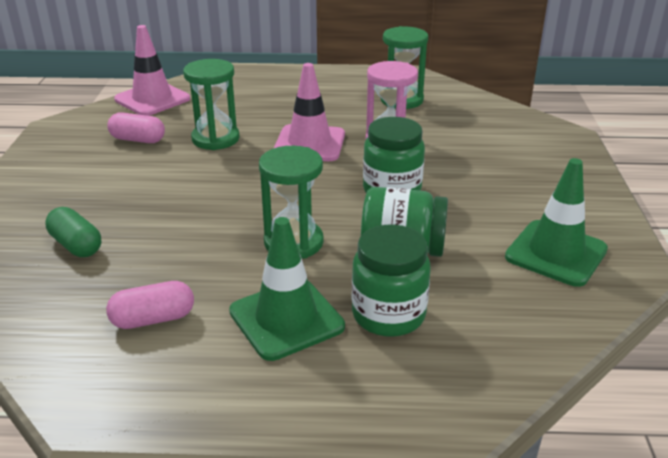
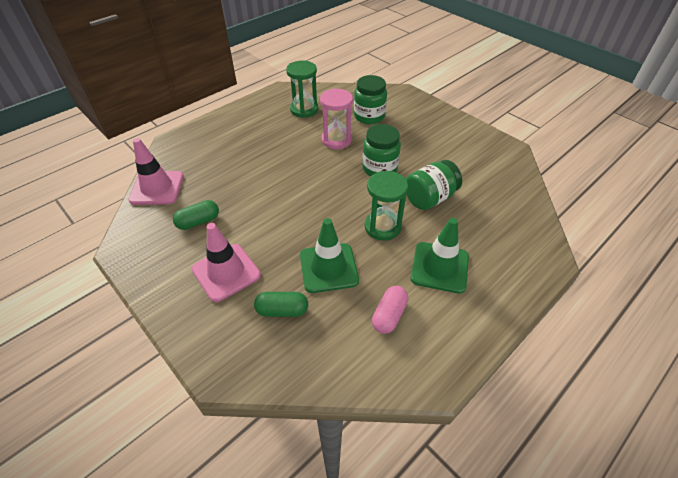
camera: 45 degrees left, 15 degrees up
pink capsule [107,112,165,143] -> green capsule [173,200,219,230]
green hourglass [183,59,240,150] -> none
pink traffic cone [273,63,345,161] -> pink traffic cone moved to [192,223,261,302]
green jar [352,224,431,337] -> green jar moved to [354,75,387,124]
green traffic cone [505,158,608,287] -> green traffic cone moved to [300,218,359,293]

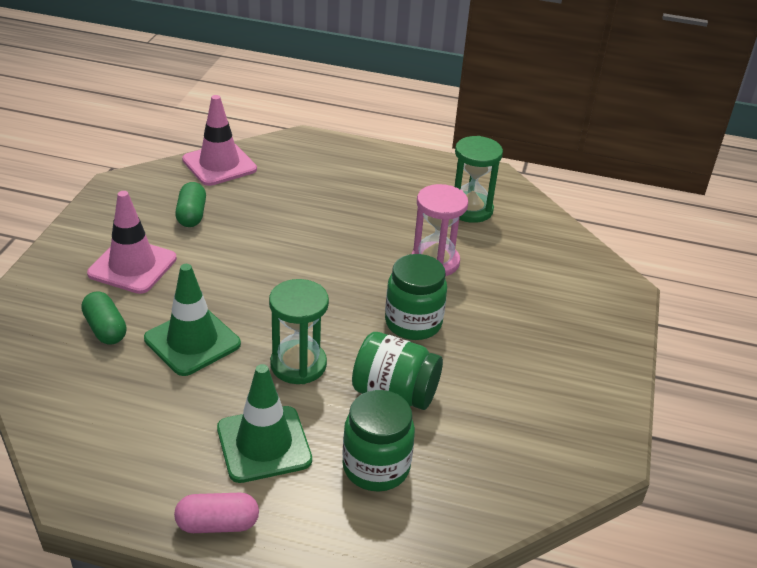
camera: 55 degrees right, 10 degrees down
green capsule [173,200,219,230] -> green capsule turned 60 degrees clockwise [175,182,206,227]
green jar [354,75,387,124] -> green jar moved to [342,390,415,492]
pink capsule [372,286,408,334] -> pink capsule moved to [174,493,259,533]

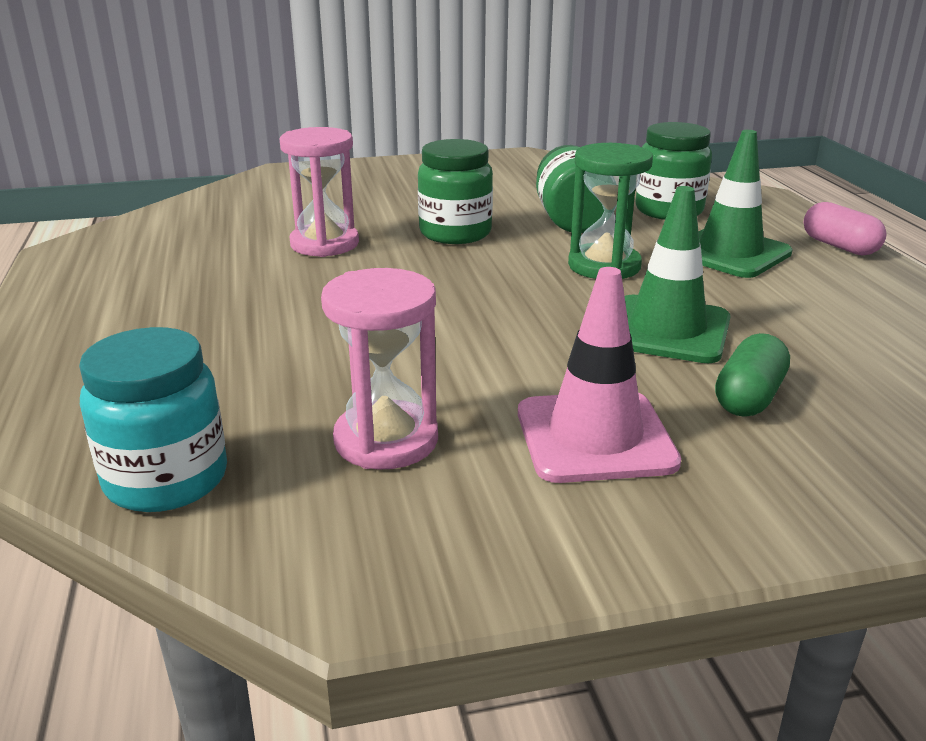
camera: 115 degrees left, 10 degrees down
green capsule [175,182,206,227] -> pink hourglass [321,268,438,470]
pink traffic cone [182,95,257,186] -> turquoise jar [79,327,227,512]
green hourglass [455,136,503,223] -> none

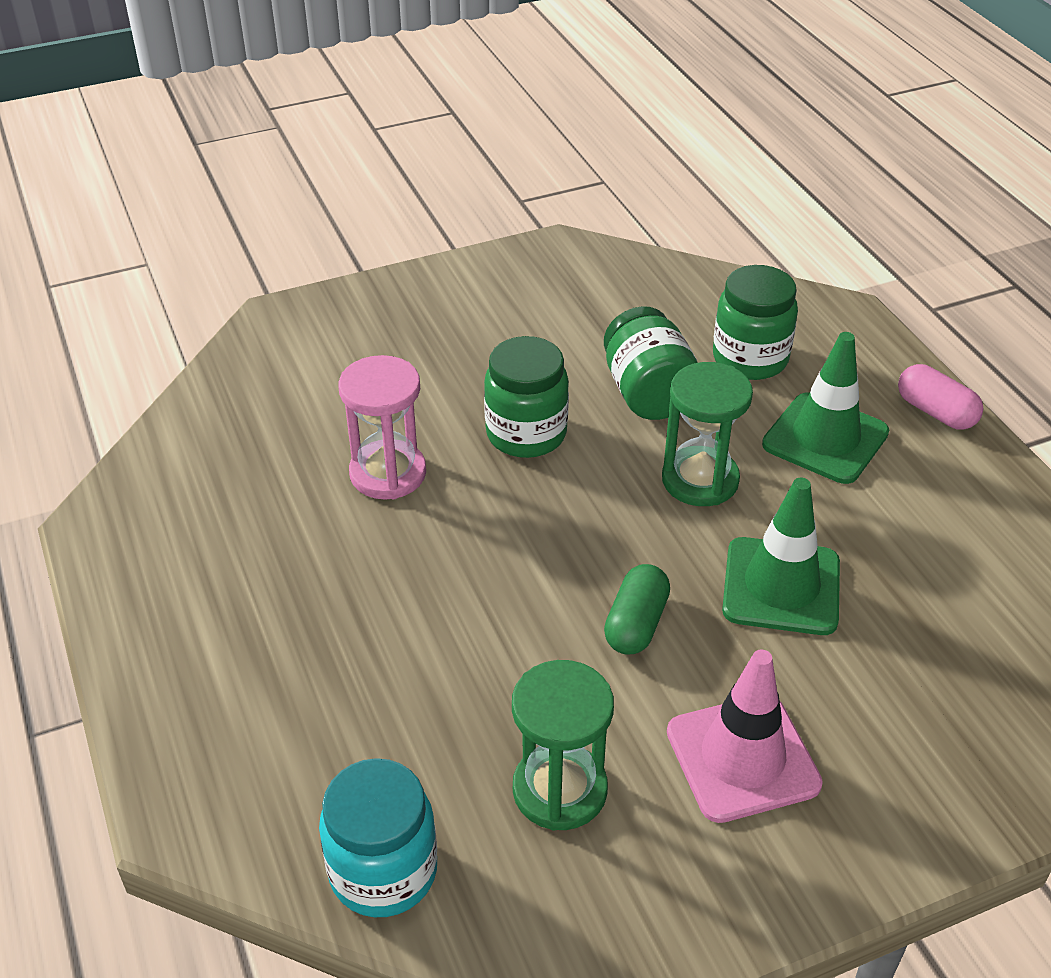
camera: 10 degrees left, 15 degrees up
pink hourglass [321,268,438,470] -> green hourglass [512,660,614,831]
green capsule [715,333,790,417] -> green capsule moved to [604,564,670,655]

